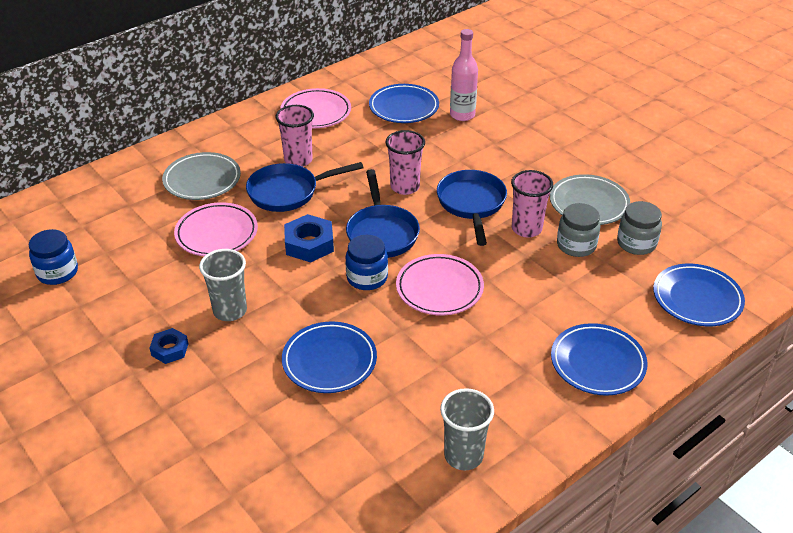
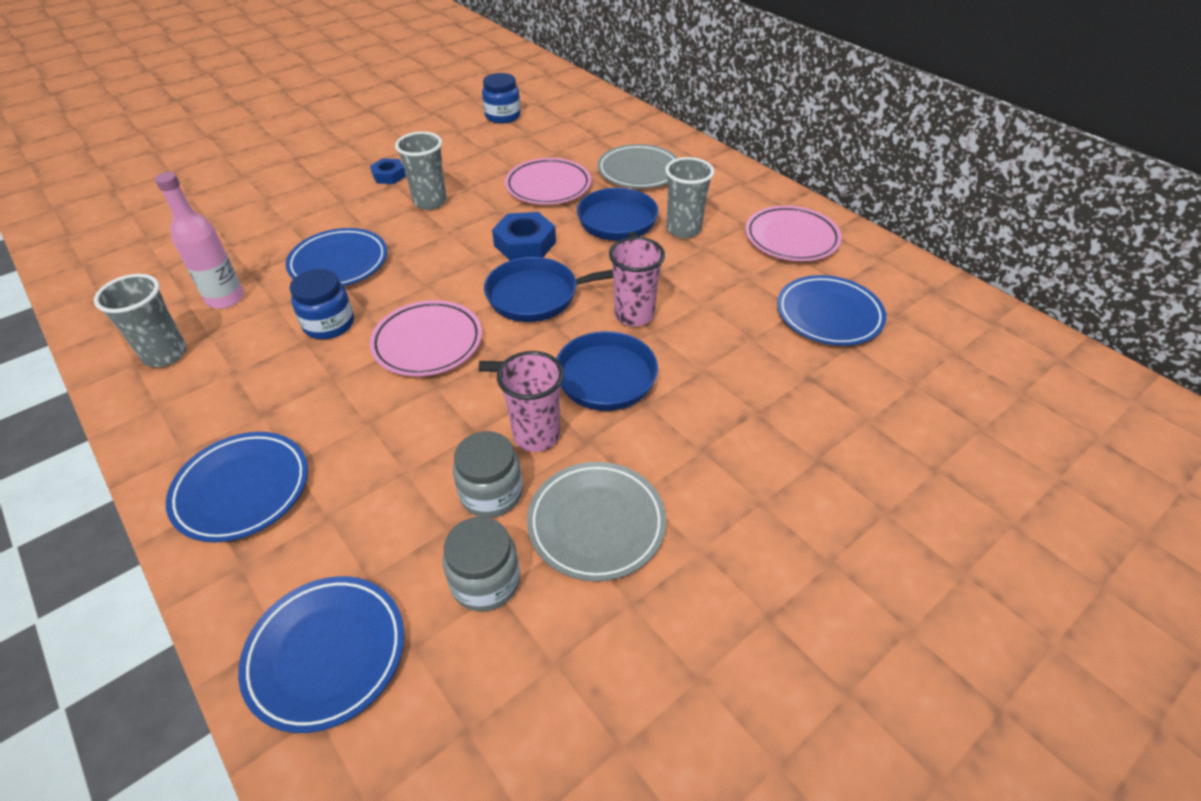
camera: 90 degrees right, 5 degrees up
pink cup [276,105,314,167] -> grey cup [665,157,714,238]
blue jar [345,235,388,290] -> blue jar moved to [289,269,354,339]
pink bottle [450,29,478,121] -> pink bottle moved to [155,172,244,309]

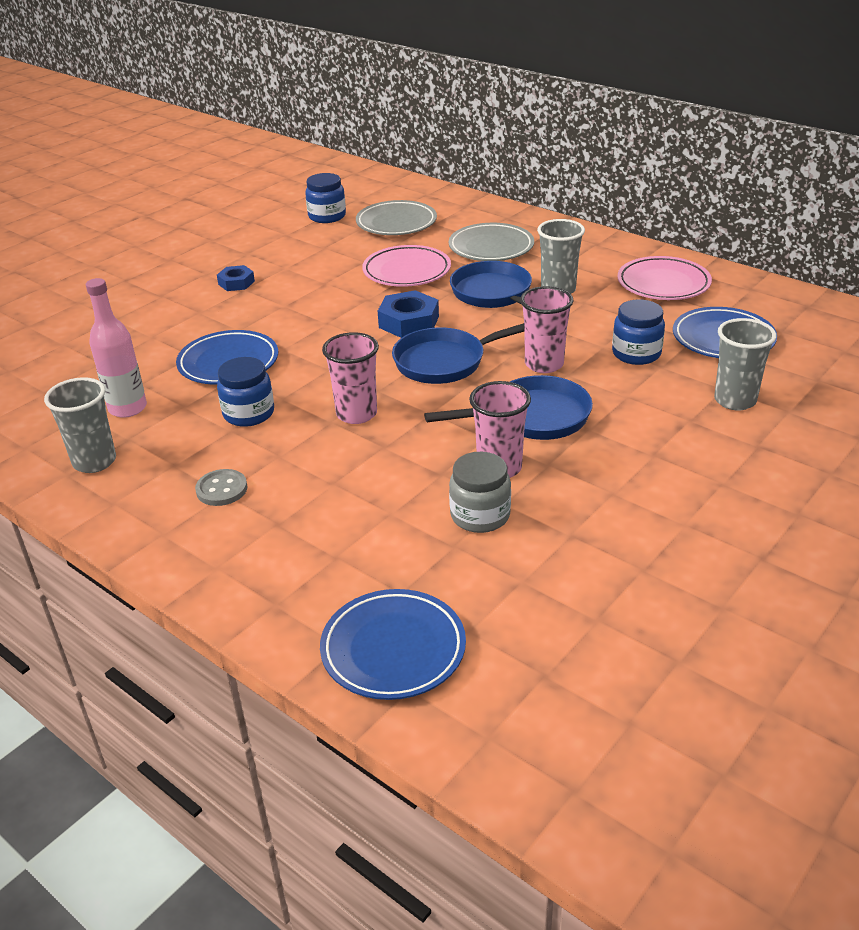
camera: 10 degrees left, 10 degrees down
blue plate [166,432,308,542] -> none
pink plate [370,300,482,376] -> pink cup [322,332,379,424]
grey cup [395,132,447,210] -> grey cup moved to [714,318,776,410]
grey jar [443,517,520,612] -> none
grey plate [527,462,666,581] -> grey plate moved to [356,200,437,235]
none -> grey button [195,469,248,506]
none -> blue jar [612,299,665,365]

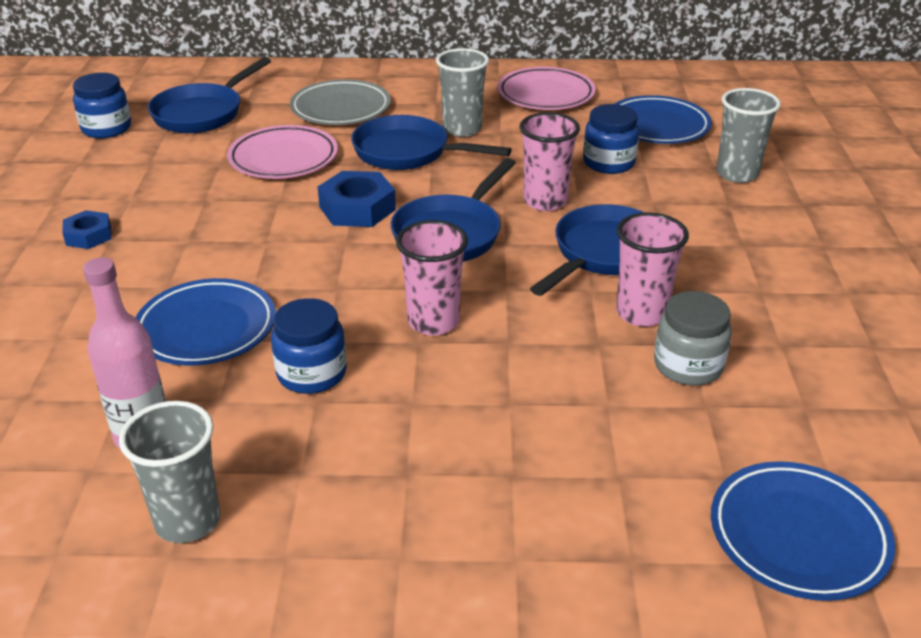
camera: 40 degrees left, 0 degrees up
grey button [195,469,248,506] -> none
grey plate [356,200,437,235] -> blue pan [148,57,271,133]

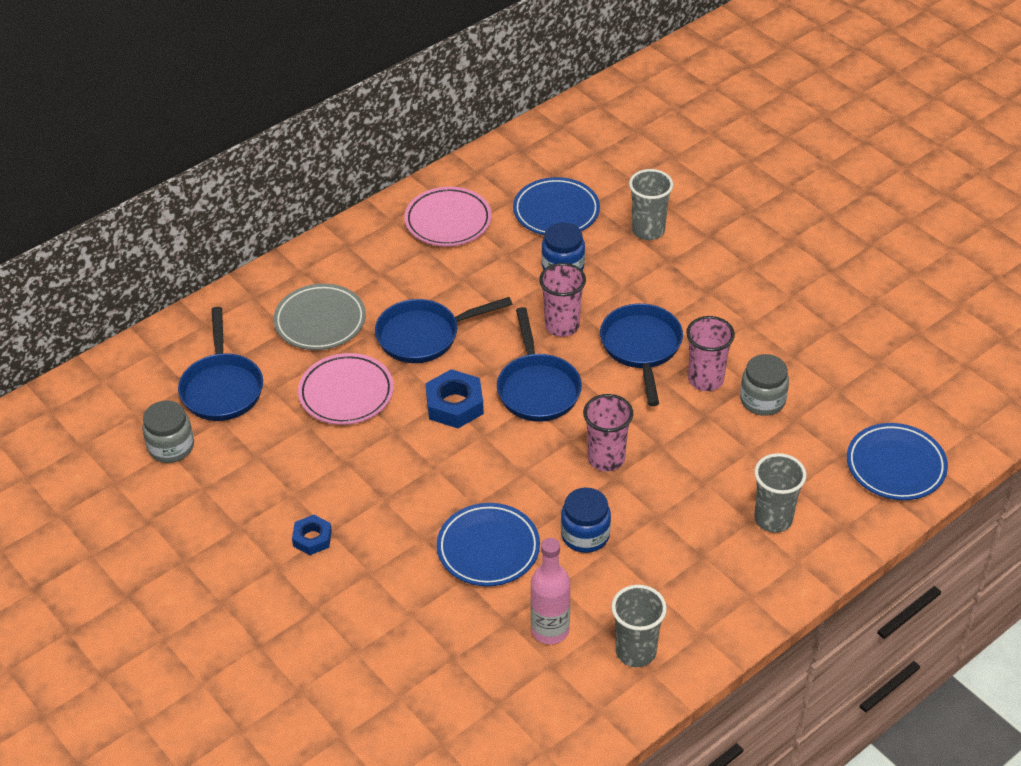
camera: 40 degrees left, 10 degrees up
blue jar [73,73,131,138] -> grey jar [142,400,194,463]
grey cup [436,48,489,137] -> grey cup moved to [754,453,806,533]

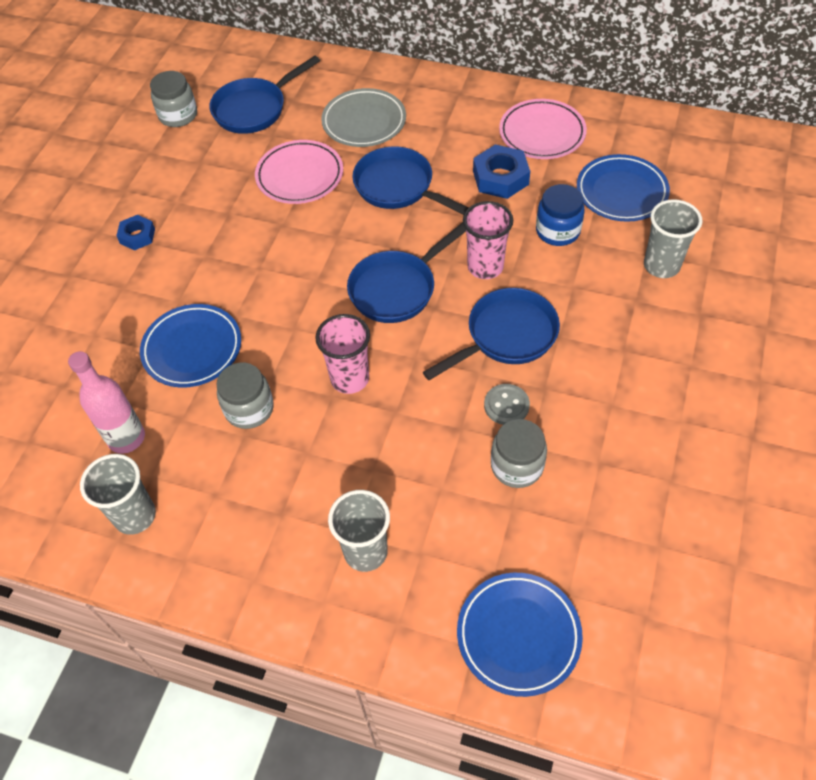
camera: 60 degrees right, 10 degrees up
blue nut [425,369,484,428] -> blue nut moved to [473,144,530,199]
blue jar [561,488,611,553] -> grey jar [216,363,274,429]
pink cup [686,316,735,391] -> grey button [484,384,530,425]

